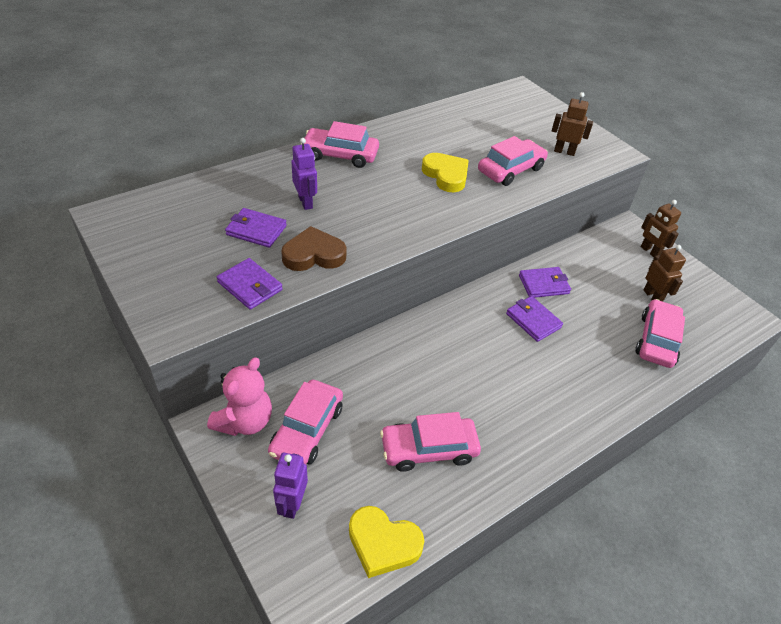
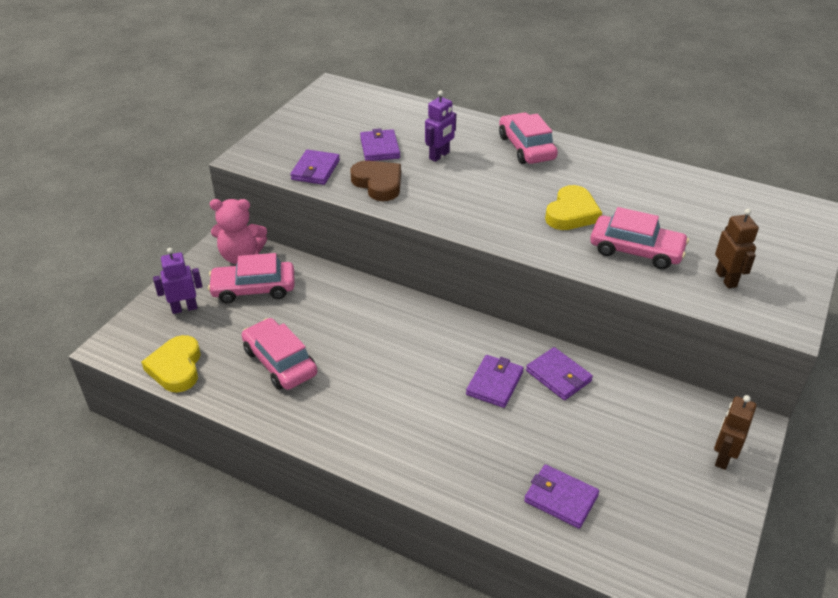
camera: 65 degrees right, 5 degrees down
pink car [635,299,685,368] -> purple wallet [524,464,599,529]
brown robot [644,245,686,302] -> none

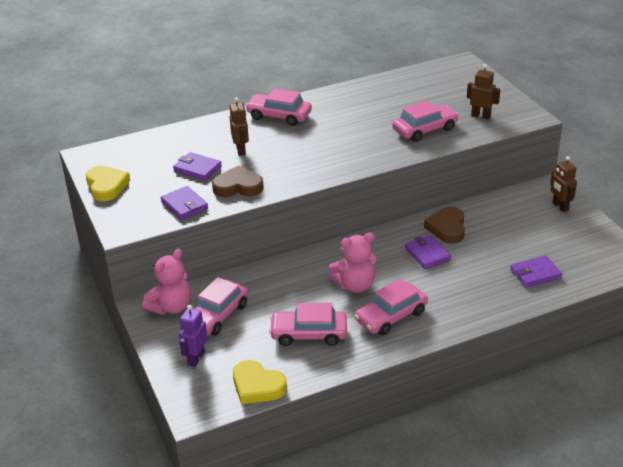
camera: 50 degrees left, 5 degrees down
purple robot [425,90,456,162] -> brown robot [230,97,249,156]
purple wallet [526,347,593,400] -> brown heart [424,207,465,244]
yellow heart [545,185,602,230] -> yellow heart moved to [86,166,130,201]
none -> pink teddy bear [329,233,377,293]
none -> pink car [354,278,428,336]

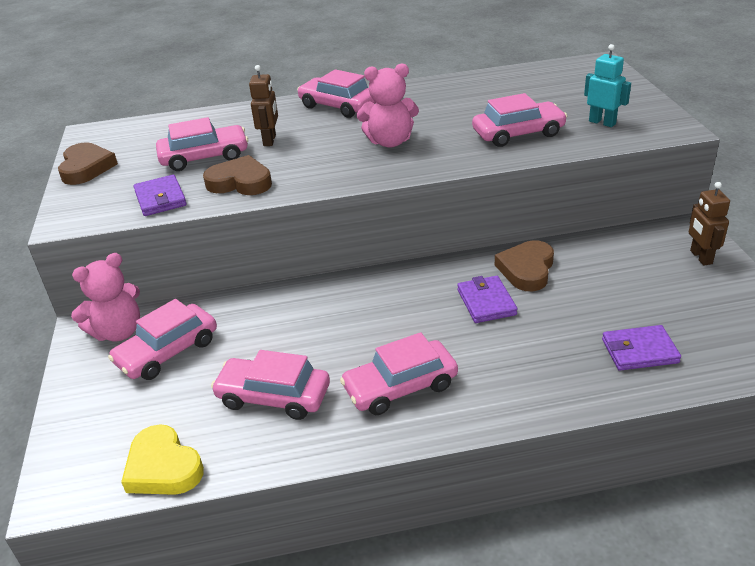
camera: 15 degrees right, 0 degrees up
yellow heart [86,166,130,201] -> brown heart [58,142,118,185]
purple wallet [173,152,222,181] -> pink car [156,117,248,171]
purple robot [179,305,208,367] -> none
pink teddy bear [329,233,377,293] -> pink teddy bear moved to [357,63,419,148]
brown robot [467,64,500,120] -> turquoise robot [584,44,631,127]

